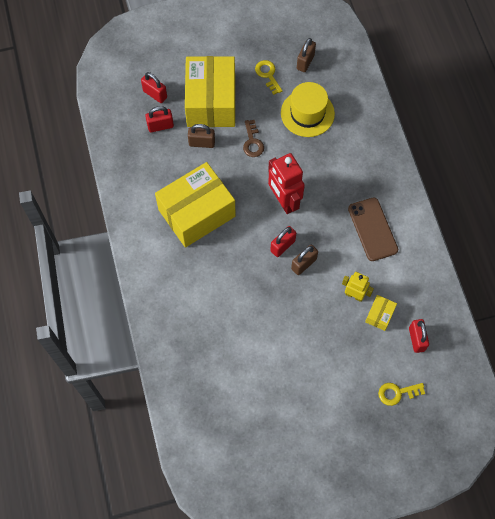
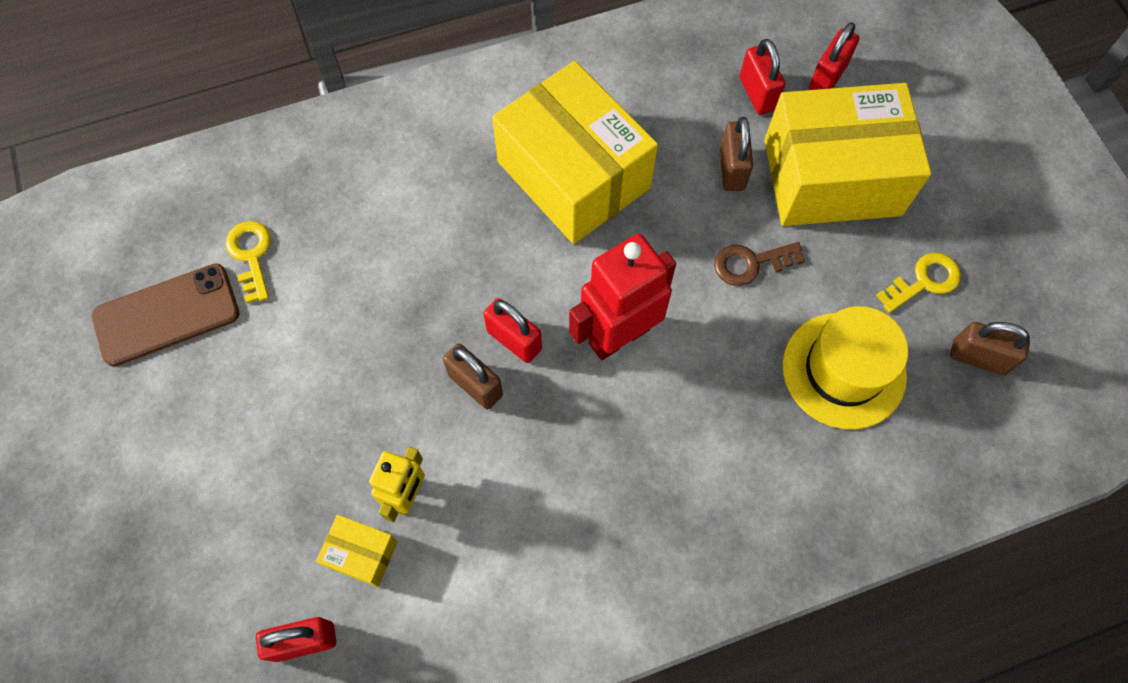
camera: 85 degrees right, 0 degrees up
brown phone [348,197,398,261] -> brown phone moved to [92,263,239,366]
yellow key [378,383,425,406] -> yellow key moved to [226,221,271,303]

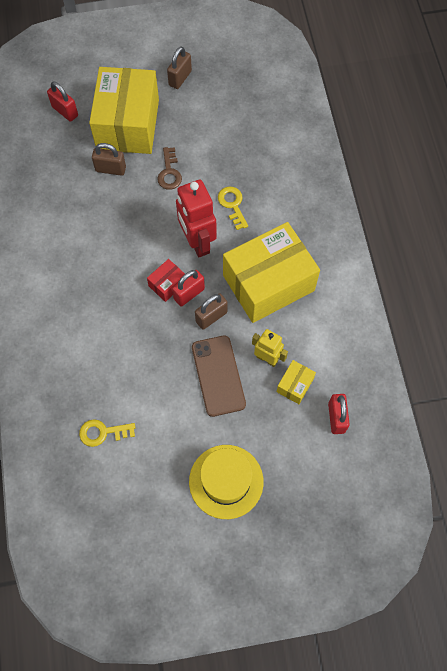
camera: 80 degrees left, 0 degrees up
brown phone [92,263,239,366] -> brown phone moved to [192,335,246,417]
yellow box [492,61,658,244] -> yellow box moved to [223,222,320,323]
red padlock [740,39,785,115] -> none
yellow hat [783,306,909,430] -> yellow hat moved to [189,445,263,519]
yellow key [876,253,961,313] -> yellow key moved to [218,187,248,230]
brown padlock [950,322,1030,375] -> brown padlock moved to [167,46,192,89]
none -> red box [147,259,185,302]

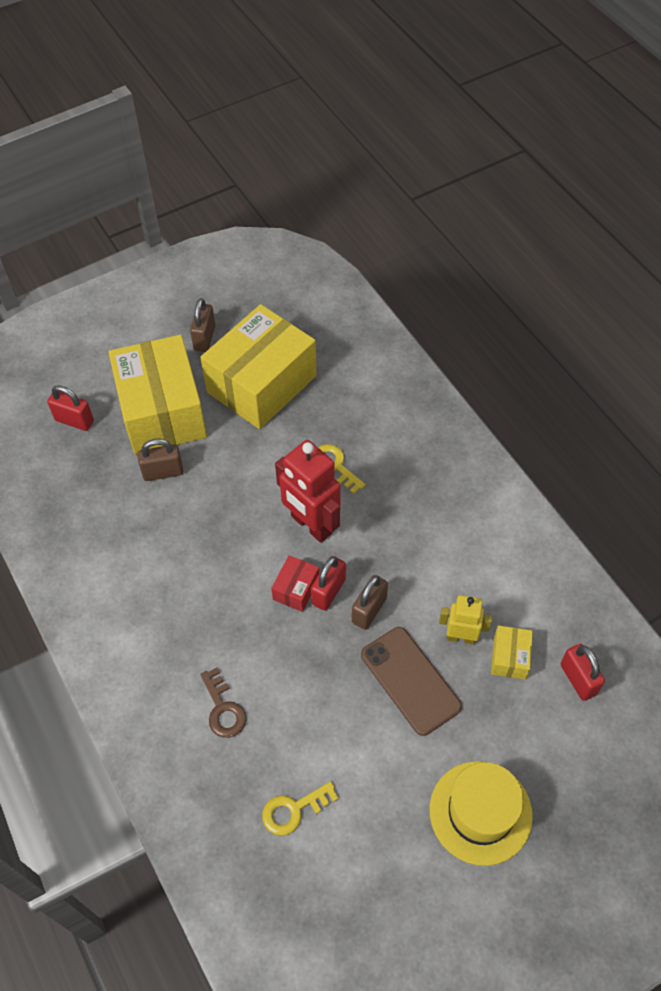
camera: 20 degrees left, 10 degrees down
brown key [157,147,182,190] -> brown key moved to [200,668,246,738]
yellow box [223,222,320,323] -> yellow box moved to [200,304,317,429]

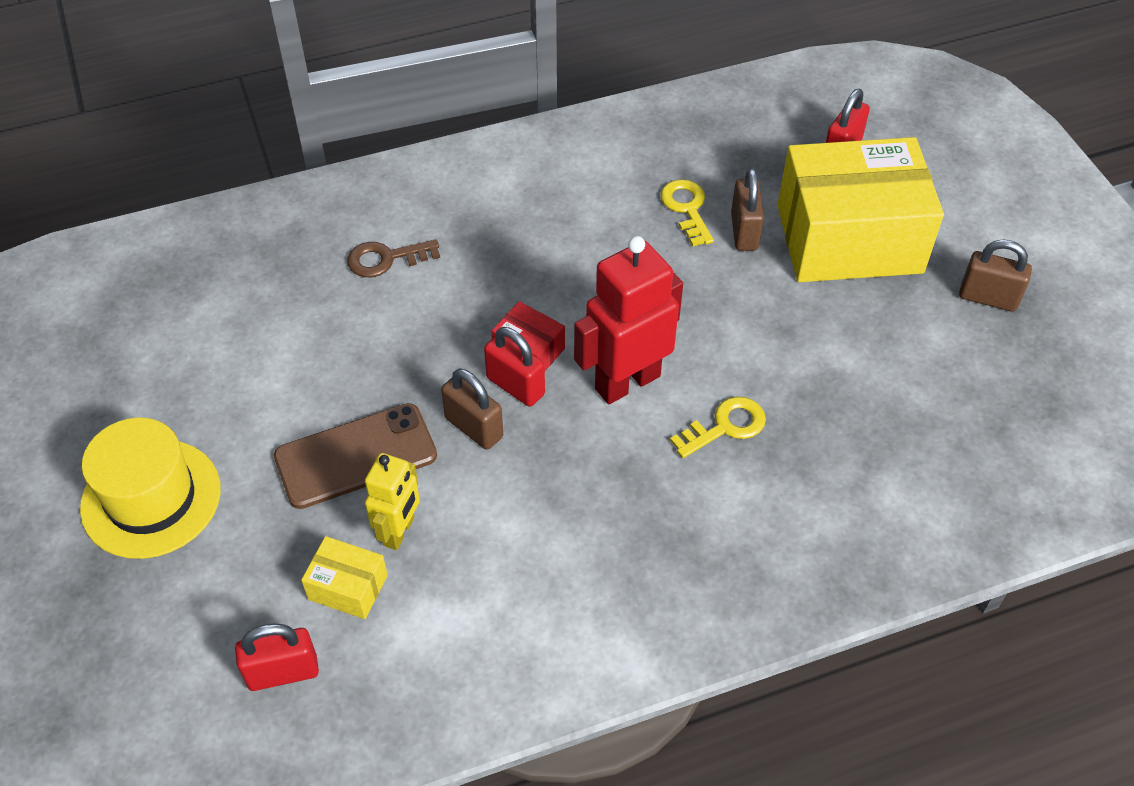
camera: 100 degrees right, 5 degrees down
yellow box [200,304,317,429] -> none
yellow key [262,781,339,836] -> yellow key moved to [660,179,714,246]

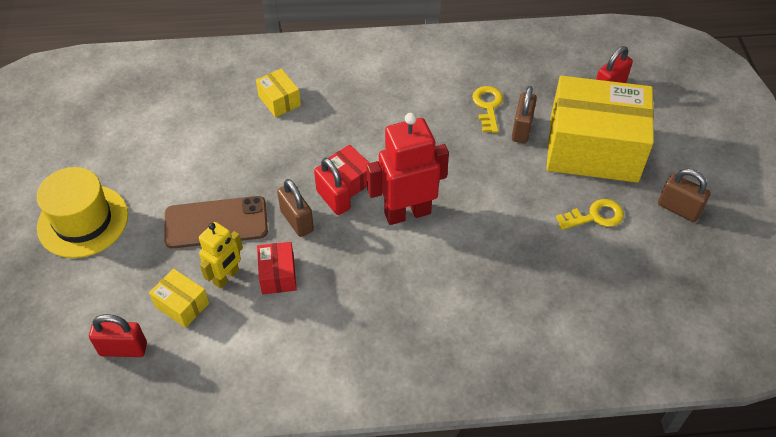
camera: 15 degrees right, 0 degrees up
brown key [347,239,440,277] -> yellow box [256,68,301,117]
yellow key [670,397,766,458] -> yellow key moved to [556,199,624,230]
none -> red box [257,242,297,294]

